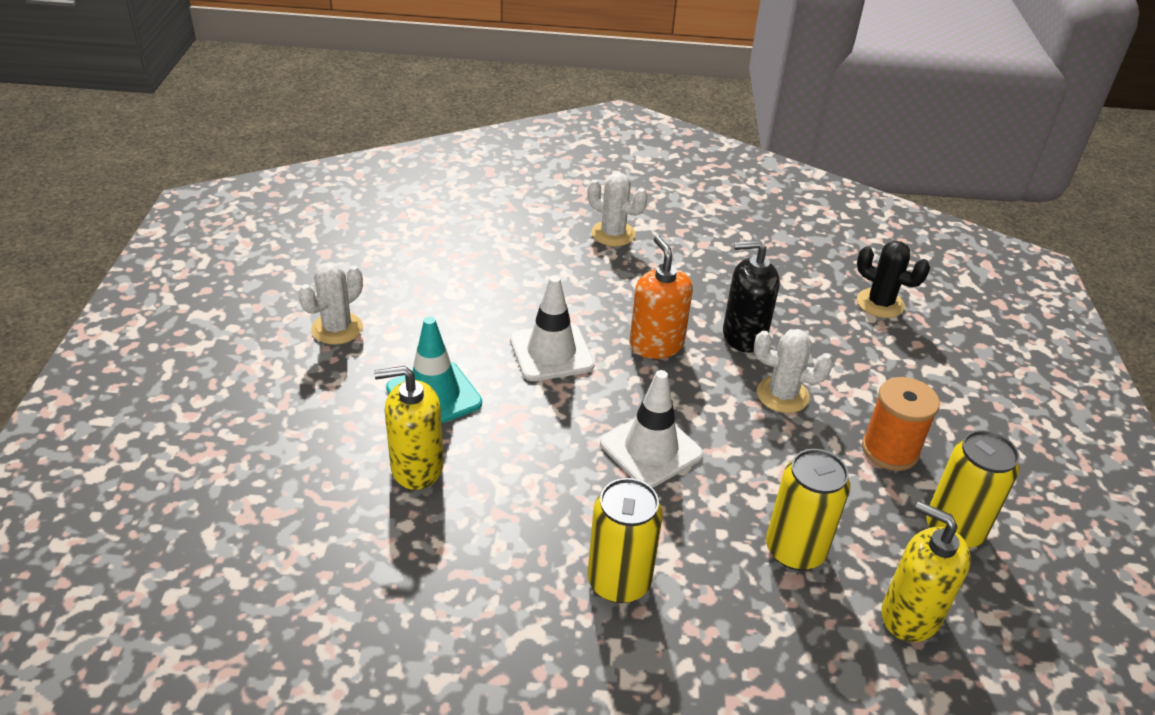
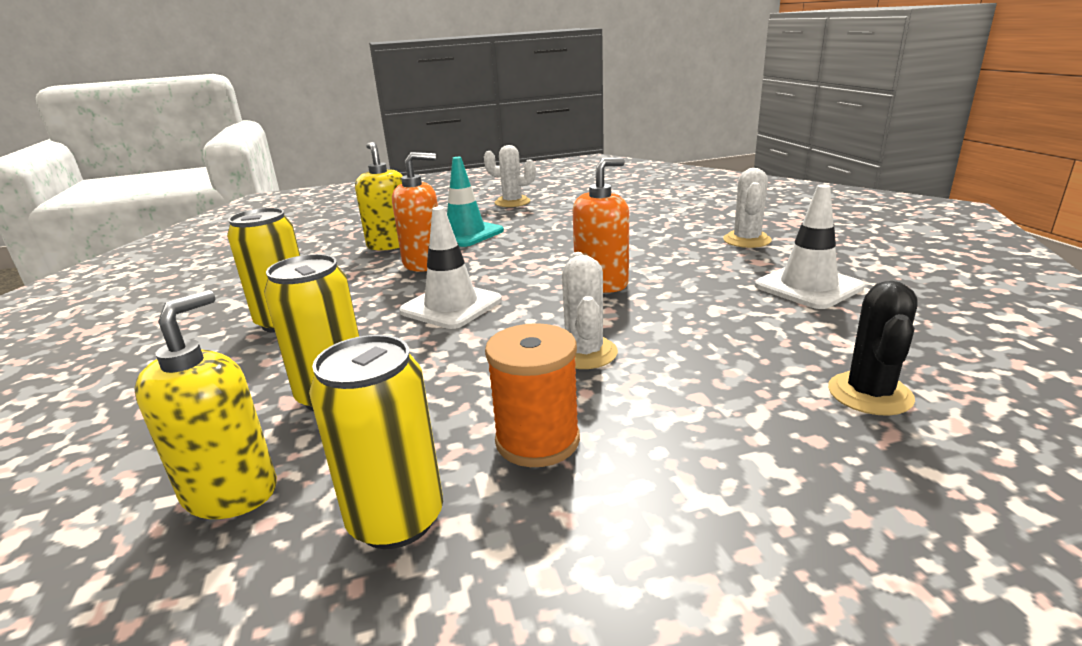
camera: 75 degrees right, 15 degrees down
white traffic cone [510,275,595,381] -> white traffic cone moved to [755,184,865,309]
black soap dispenser [723,240,780,353] -> none
none -> orange soap dispenser [392,152,438,272]

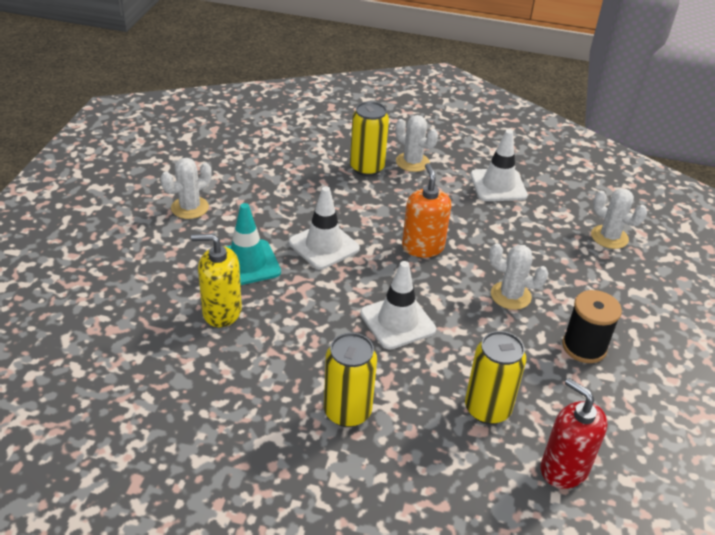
camera: 65 degrees left, 15 degrees up
yellow soap dispenser [135,290,277,519] -> red soap dispenser [541,378,608,489]
yellow can [309,335,443,549] -> yellow can moved to [350,101,389,176]
orange soap dispenser [392,152,438,272] -> none
orange spool [485,323,580,467] -> black spool [562,290,622,363]
black cactus [828,281,918,416] -> white cactus [591,188,647,249]
none -> white traffic cone [289,186,360,270]

